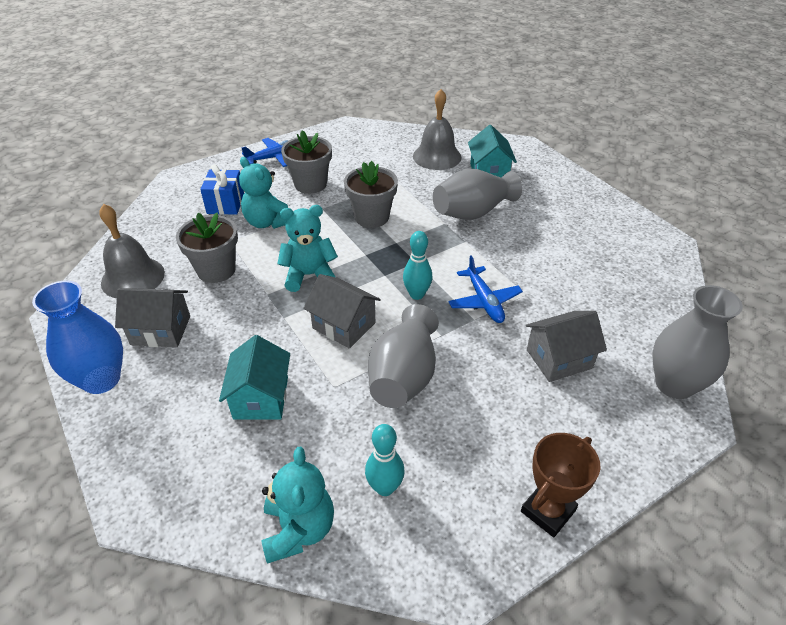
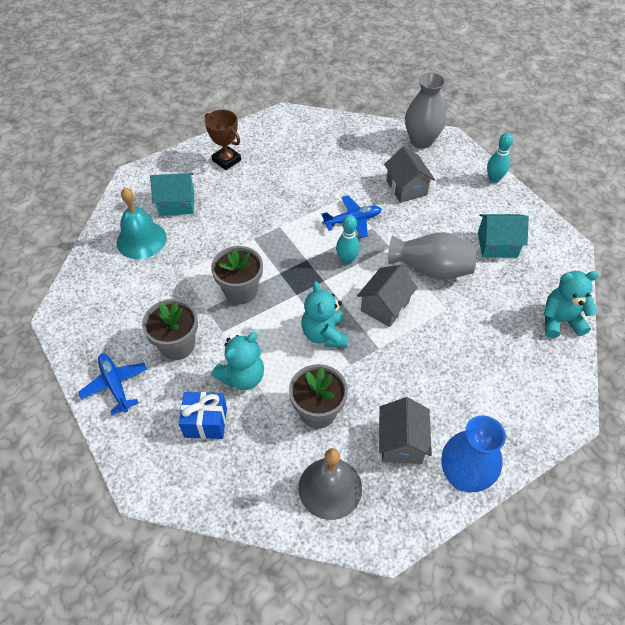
camera: 90 degrees left, 10 degrees up
turquoise house [219,335,290,420] -> turquoise house moved to [478,214,529,257]
turquoise bowling pin [365,424,404,496] -> turquoise bowling pin moved to [487,133,513,183]
grey bell [413,89,461,170] -> turquoise bell [117,188,167,259]
grey vase [433,169,522,220] -> none
brown trophy [521,433,600,537] -> brown trophy moved to [205,110,241,170]

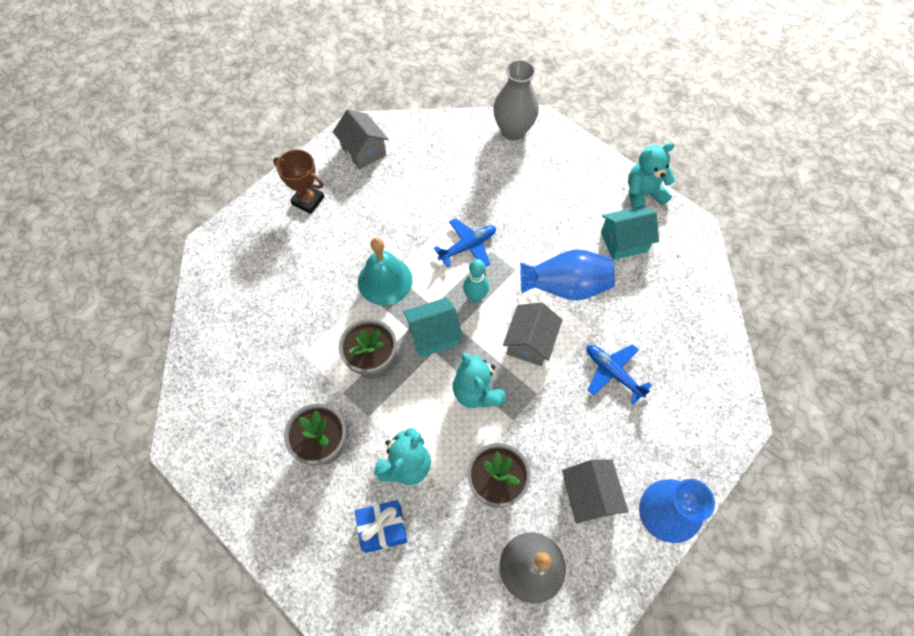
camera: 15 degrees left, 10 degrees up
blue plane [78,354,147,415] -> blue plane moved to [587,344,652,404]
turquoise bell [117,188,167,259] -> turquoise bell moved to [358,237,412,305]
turquoise house [150,173,194,216] -> turquoise house moved to [403,297,463,357]
grey house [384,146,435,203] -> grey house moved to [333,109,389,170]
grey vase [388,232,478,280] -> blue vase [520,249,615,300]
turquoise bowling pin [487,133,513,183] -> none
turquoise teddy bear [543,271,599,338] -> turquoise teddy bear moved to [628,142,676,208]

